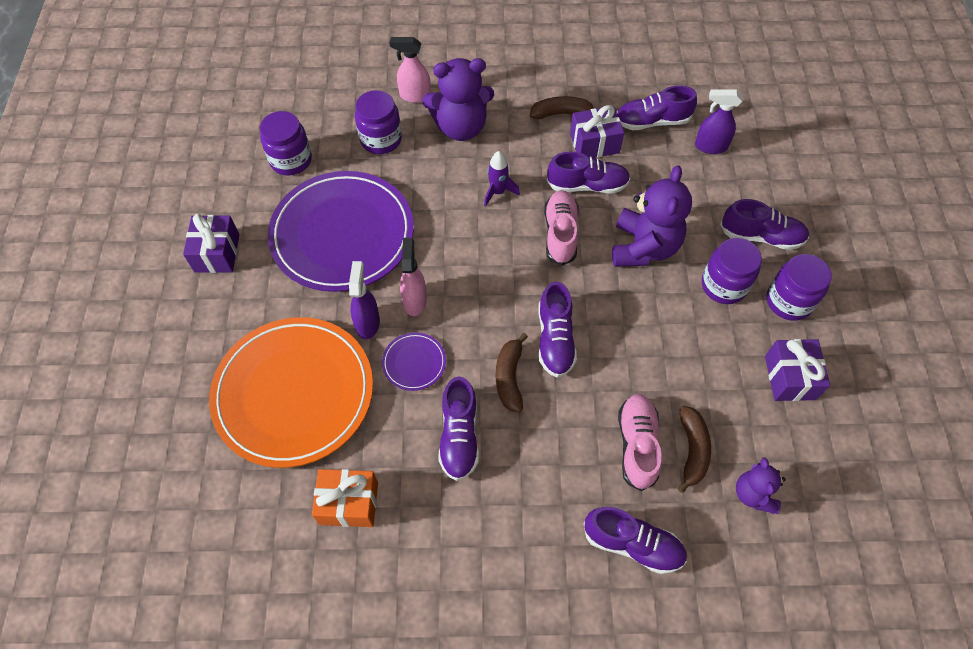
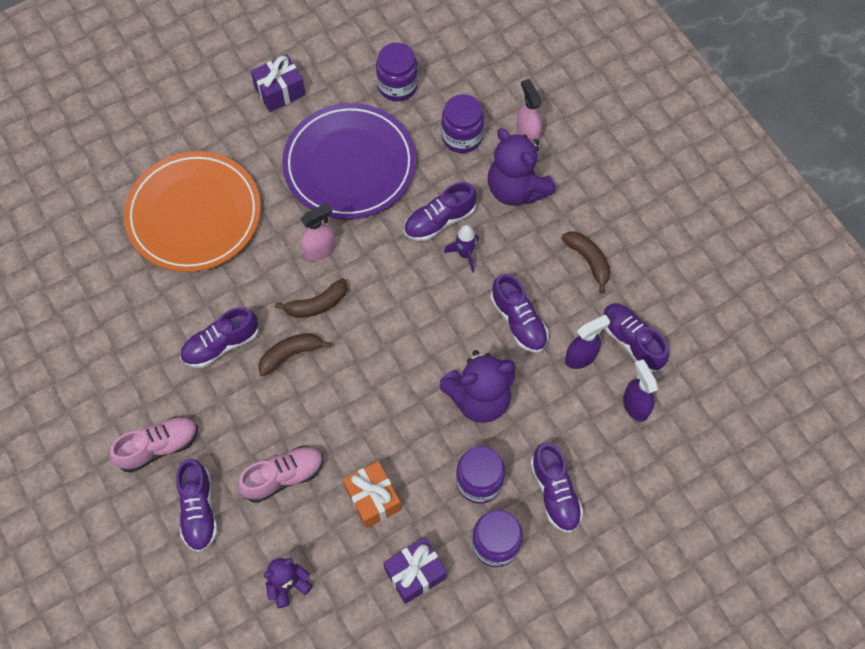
camera: 60 degrees right, 5 degrees up
orange gift [312,469,378,527] -> orange gift moved to [343,461,401,528]
purple spray bottle [349,261,380,339] -> purple spray bottle moved to [565,315,610,369]
purple plate [382,332,446,391] -> none
purple shoe [539,282,577,378] -> purple shoe moved to [404,182,477,241]
pink shoe [544,190,579,266] -> pink shoe moved to [109,416,198,473]
purple gift [570,105,624,158] -> none
brown banana [678,406,711,493] -> brown banana moved to [275,278,347,318]

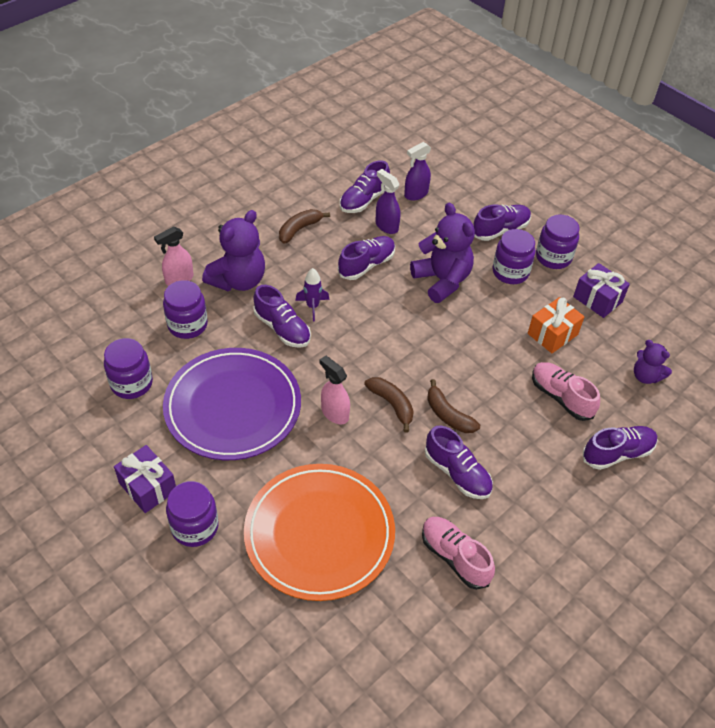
camera: 105 degrees left, 15 degrees down
pink shoe [109,416,198,473] -> pink shoe moved to [422,517,495,590]
none -> purple jar [166,481,219,547]

